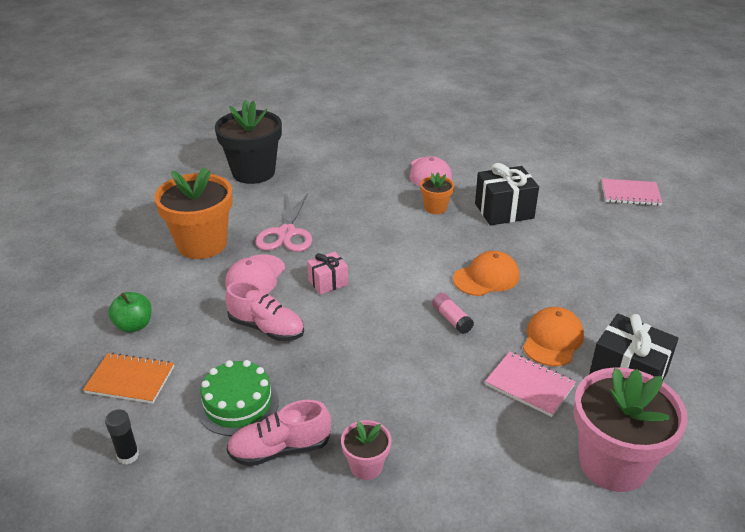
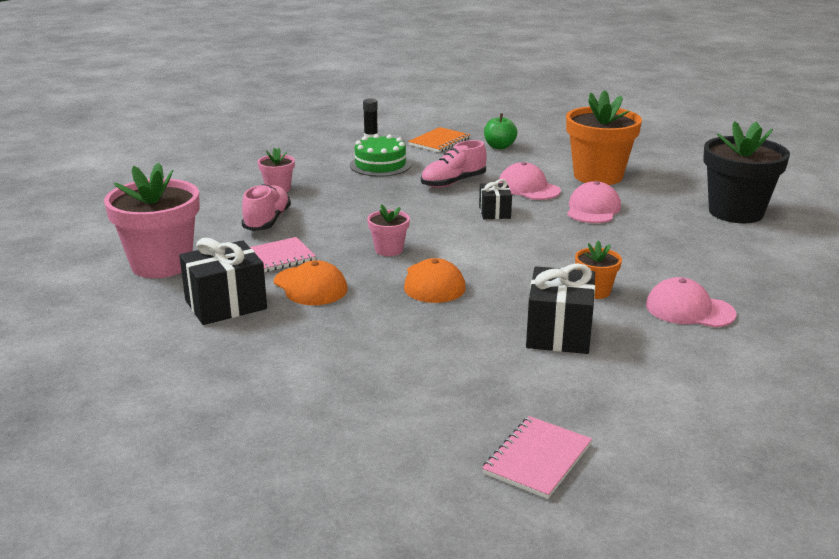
camera: 115 degrees right, 10 degrees down
pink shoe [226,400,331,466] -> pink shoe moved to [241,184,291,231]
pink scissors [255,193,312,252] -> pink cap [567,181,621,223]
pink gift [307,252,348,295] -> black gift [479,179,512,219]
pink glue stick [432,293,474,334] -> pink flower pot [367,204,410,256]

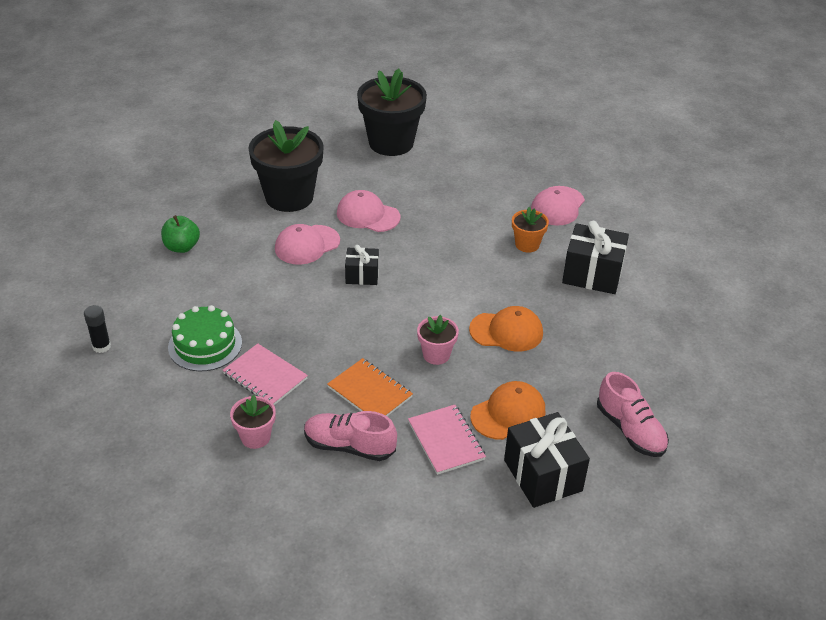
camera: 85 degrees left, 15 degrees up
pink flower pot [104,163,200,278] -> none
orange notebook [408,127,470,152] -> orange notebook moved to [327,358,413,416]
pink shoe [421,140,487,188] -> pink shoe moved to [597,372,669,457]
pink notebook [482,416,592,499] -> pink notebook moved to [223,344,308,405]
orange flower pot [566,90,642,185] -> black flower pot [248,120,324,212]

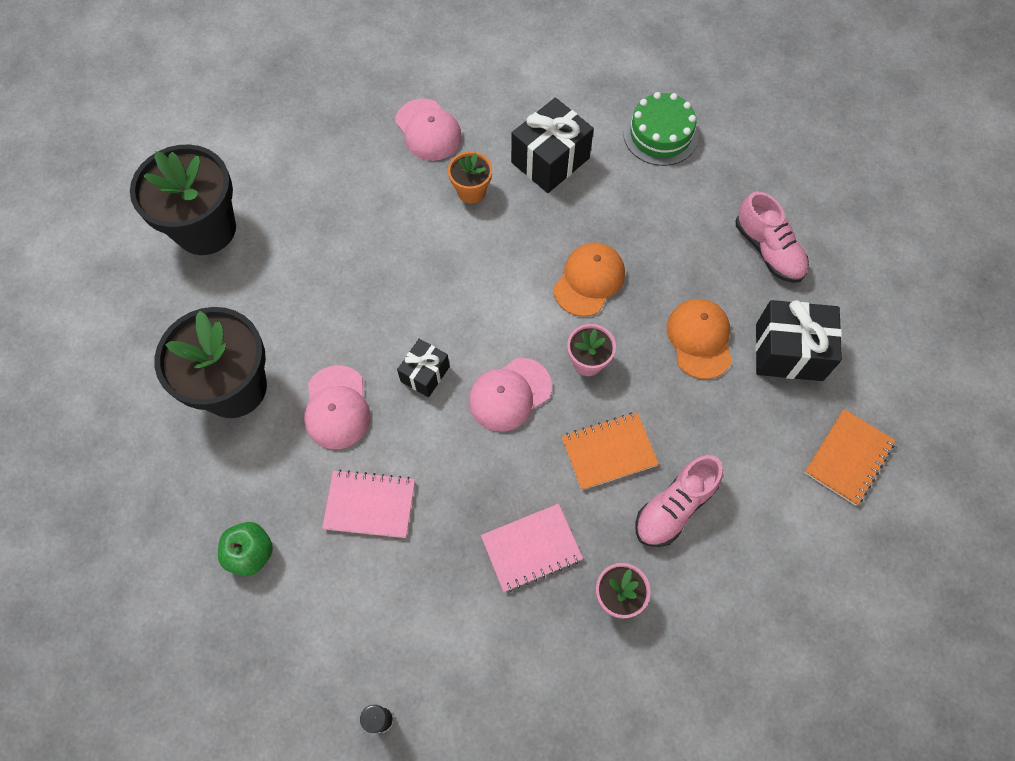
camera: 60 degrees left, 25 degrees up
green cake [168,305,242,371] -> green cake moved to [623,92,698,166]
pink cap [337,190,401,232] -> pink cap moved to [469,358,552,431]
pink notebook [408,405,486,475] -> pink notebook moved to [322,470,415,538]
pink shoe [597,372,669,457] -> pink shoe turned 60 degrees clockwise [736,191,809,283]
none -> orange notebook [804,409,896,506]

